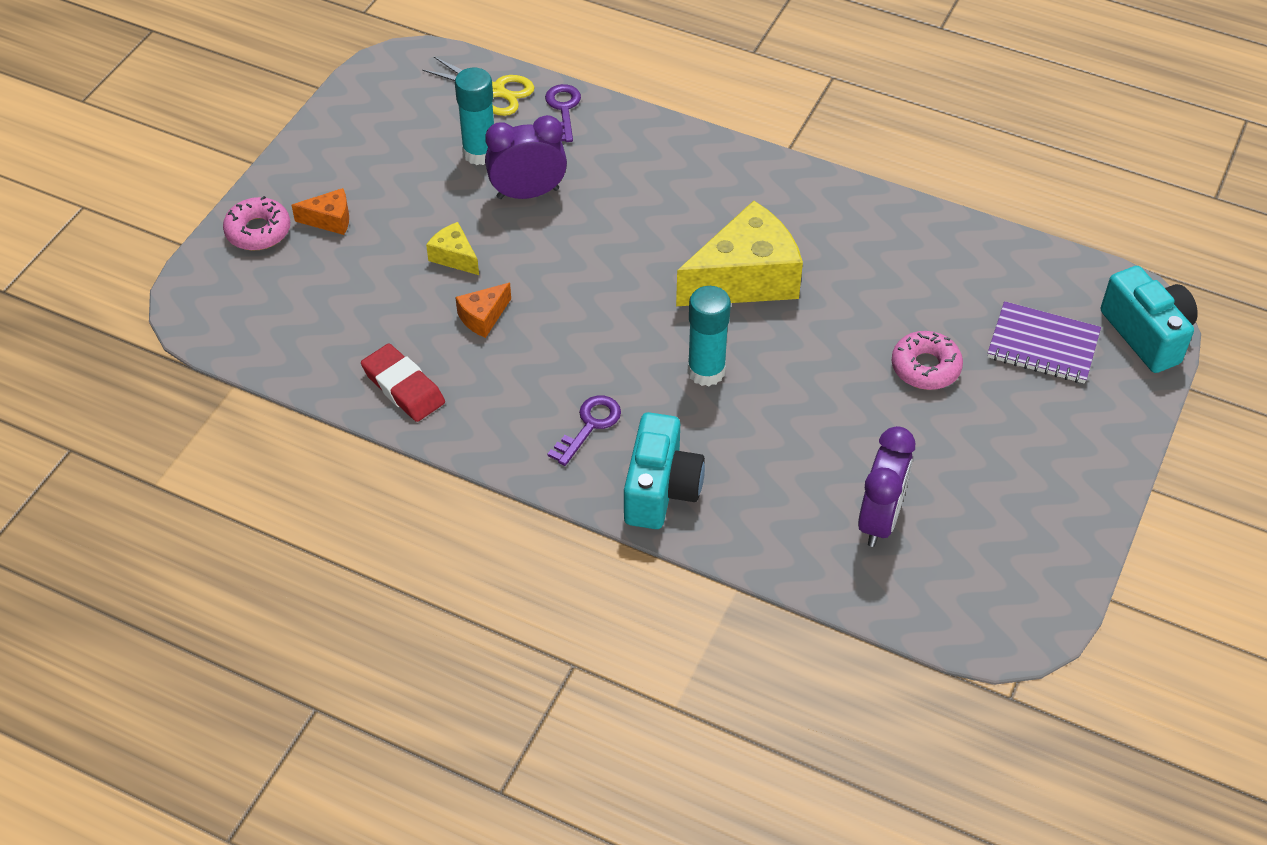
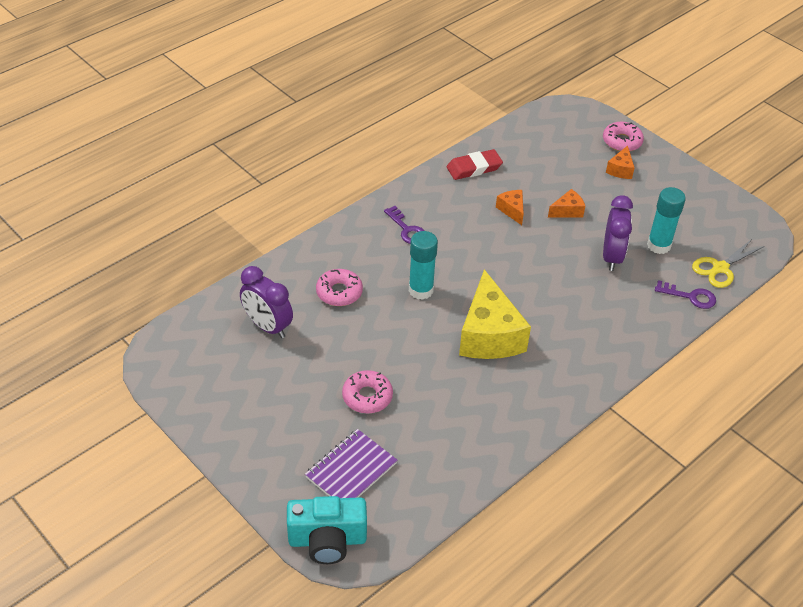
camera: 110 degrees right, 5 degrees down
yellow cheese [426,222,479,275] -> orange cheese [548,189,585,218]
turquoise camera [624,412,705,529] -> none
none -> pink donut [316,269,363,306]

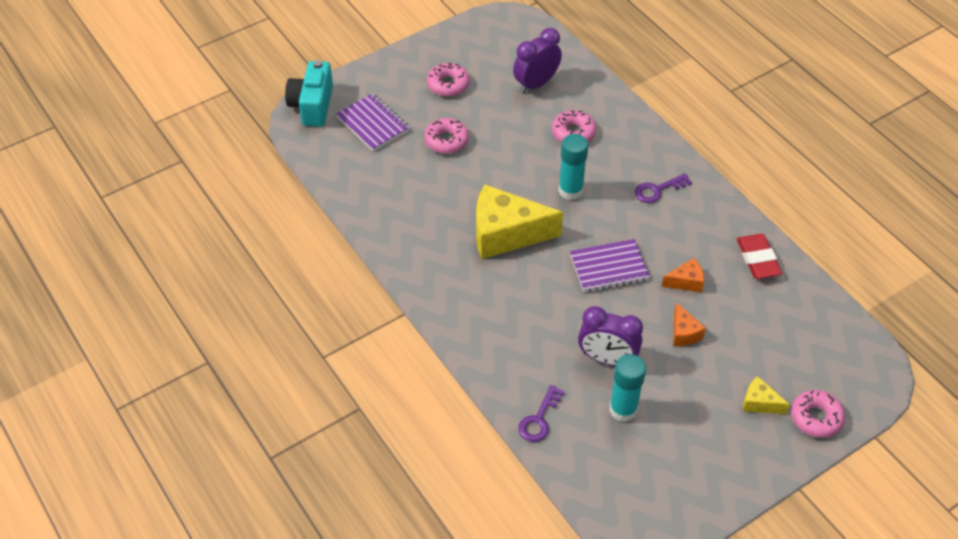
camera: 100 degrees right, 5 degrees up
orange cheese [606,146,635,179] -> yellow cheese [743,376,790,414]
yellow scissors [692,239,764,288] -> none
none -> pink donut [427,63,470,96]
none -> purple notebook [570,239,650,292]

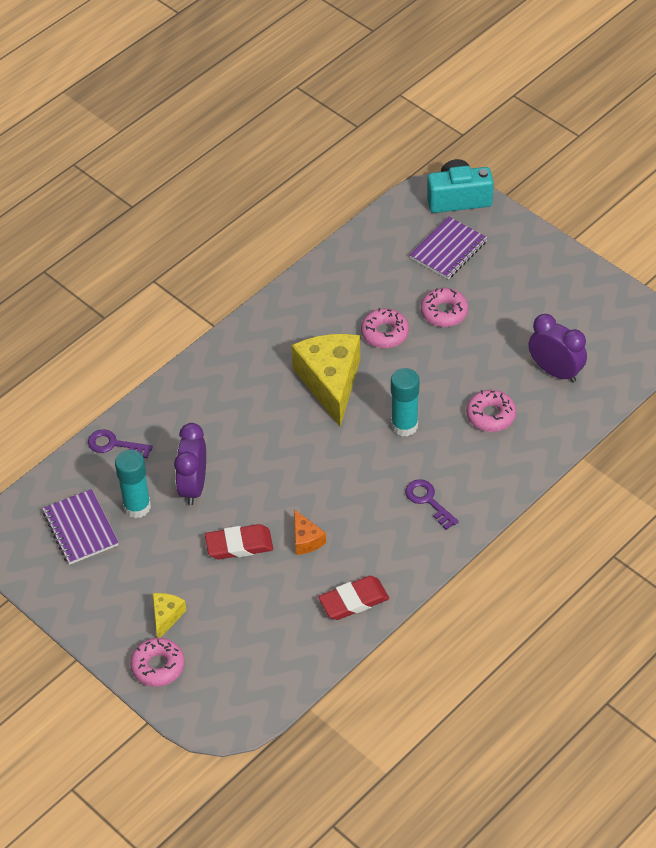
camera: 80 degrees right, 0 degrees up
pink donut [427,63,470,96] -> pink donut moved to [361,308,409,348]
purple notebook [570,239,650,292] -> purple notebook moved to [42,489,119,565]
orange cheese [673,302,706,346] -> red eraser [205,524,273,560]

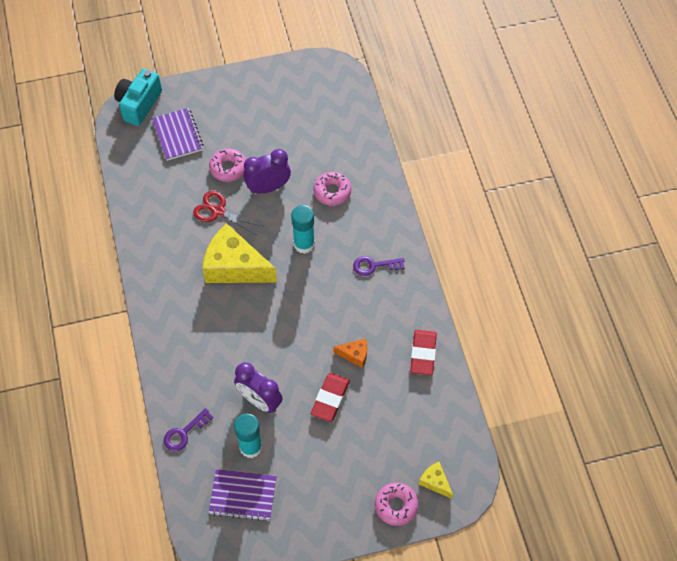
camera: 60 degrees left, 10 degrees up
yellow cheese [153,593,187,638] -> yellow cheese moved to [419,462,453,499]
pink donut [361,308,409,348] -> red scissors [193,191,262,236]
purple clock [529,314,587,383] -> purple clock moved to [243,149,291,194]

